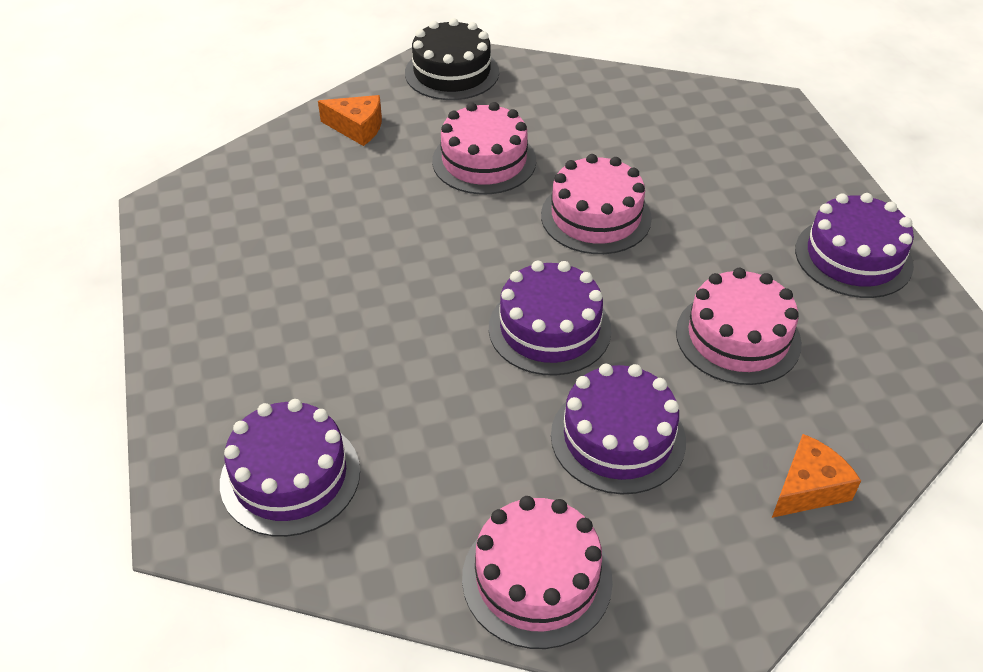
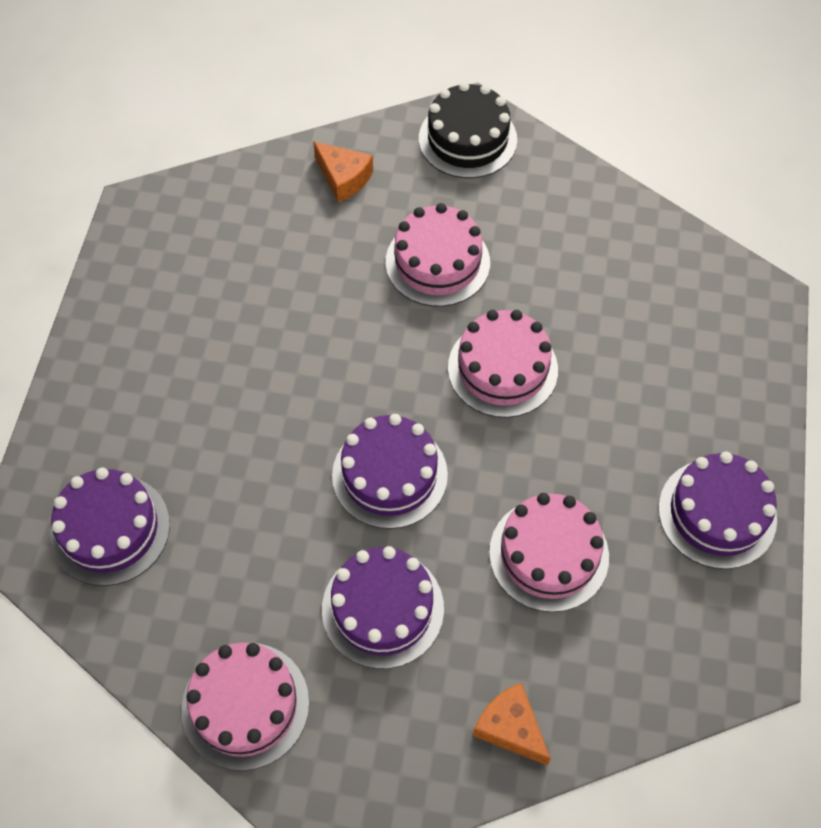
camera: 25 degrees right, 15 degrees up
orange cheese [772,434,861,518] -> orange cheese turned 120 degrees counterclockwise [473,682,551,765]

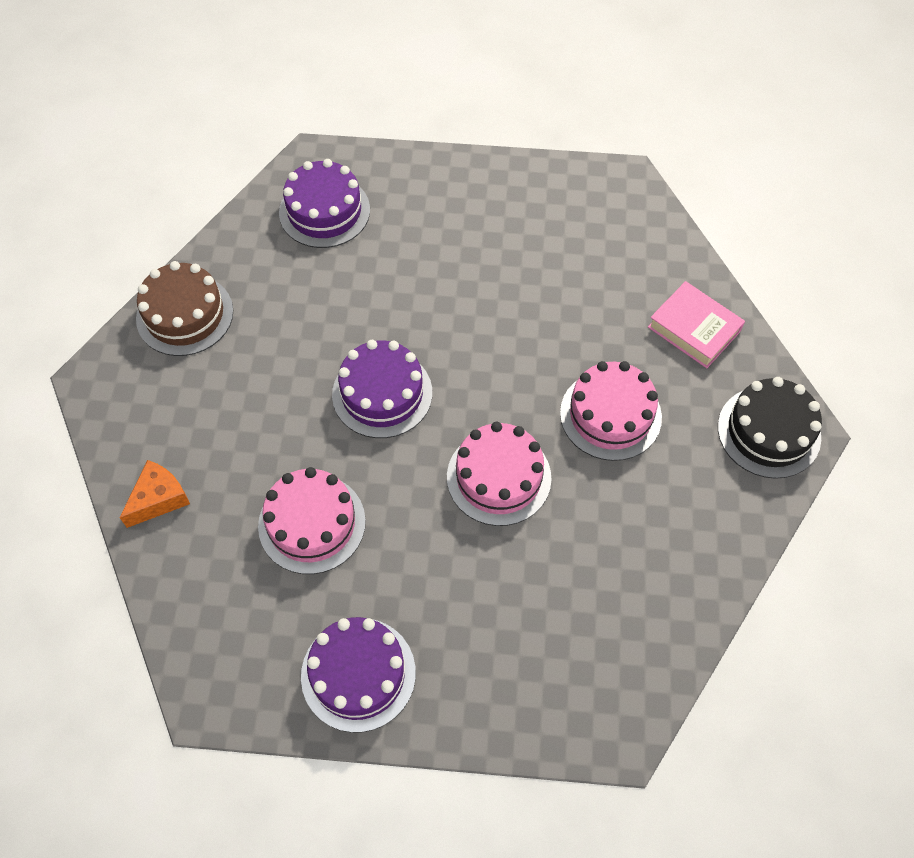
camera: 85 degrees right, 0 degrees up
pink cake [182,643,309,771] -> brown cake [136,261,233,356]
orange cheese [313,142,373,203] -> pink book [648,281,745,368]
purple cake [322,546,444,669] -> none

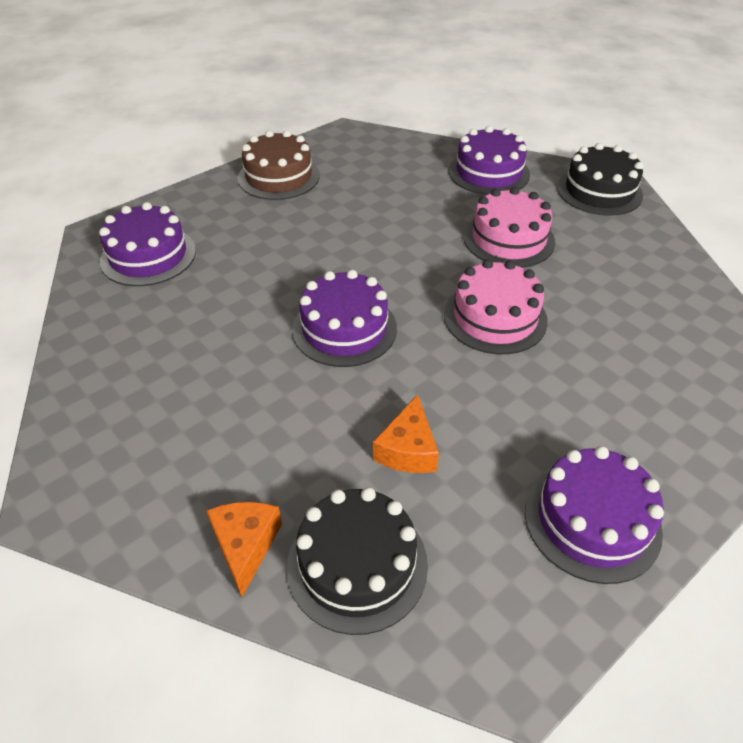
camera: 45 degrees left, 15 degrees down
brown cake [136,261,233,356] -> brown cake moved to [238,130,320,200]
pink cake [258,467,366,574] -> orange cheese [373,394,439,473]
pink book [648,281,745,368] -> purple cake [449,126,530,195]
none -> black cake [287,487,428,635]

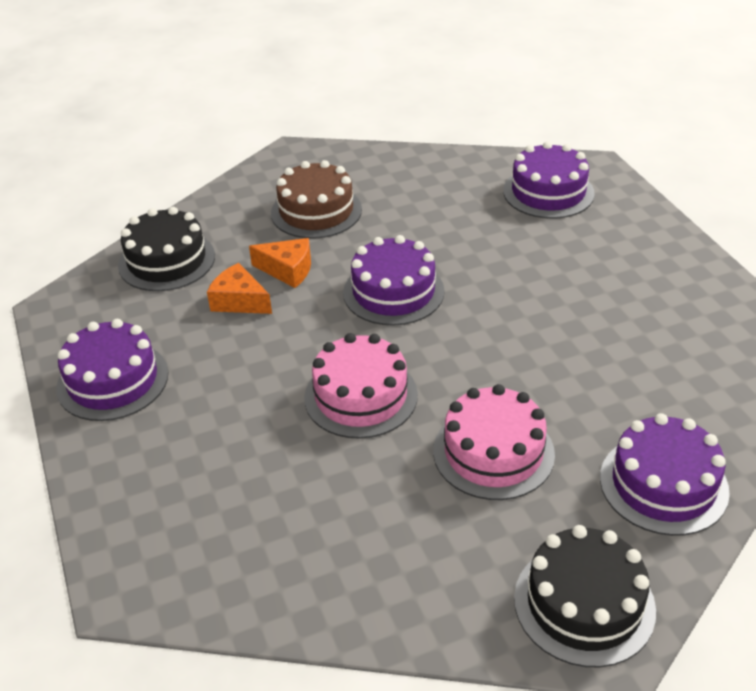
camera: 110 degrees right, 5 degrees down
orange cheese [206,502,282,597] -> orange cheese moved to [249,238,311,288]
brown cake [238,130,320,200] -> brown cake moved to [271,160,362,239]

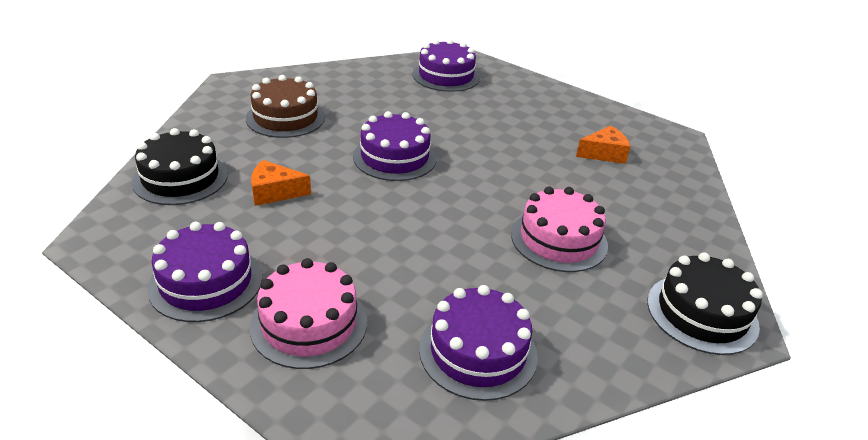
camera: 35 degrees left, 5 degrees down
orange cheese [249,238,311,288] -> orange cheese moved to [576,126,631,164]
pink cake [304,333,418,439] -> pink cake moved to [250,258,367,369]
purple cake [600,413,730,536] -> purple cake moved to [419,285,538,401]

